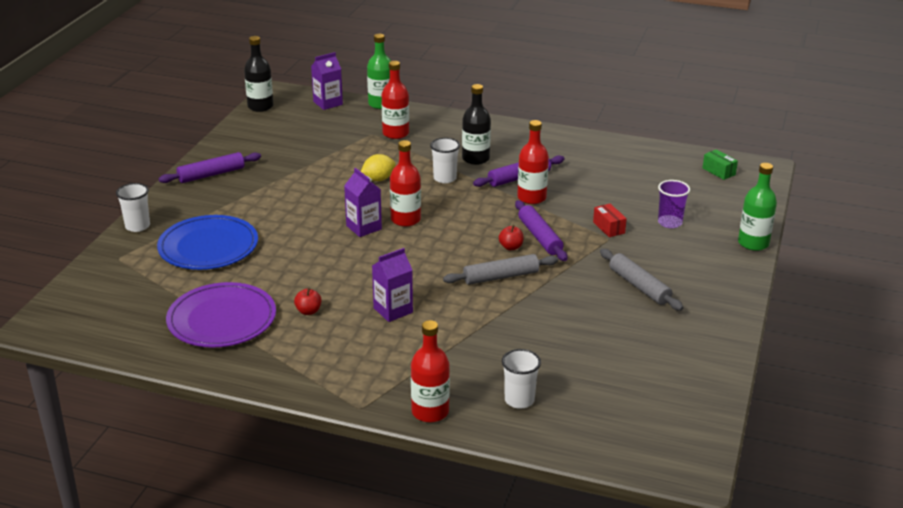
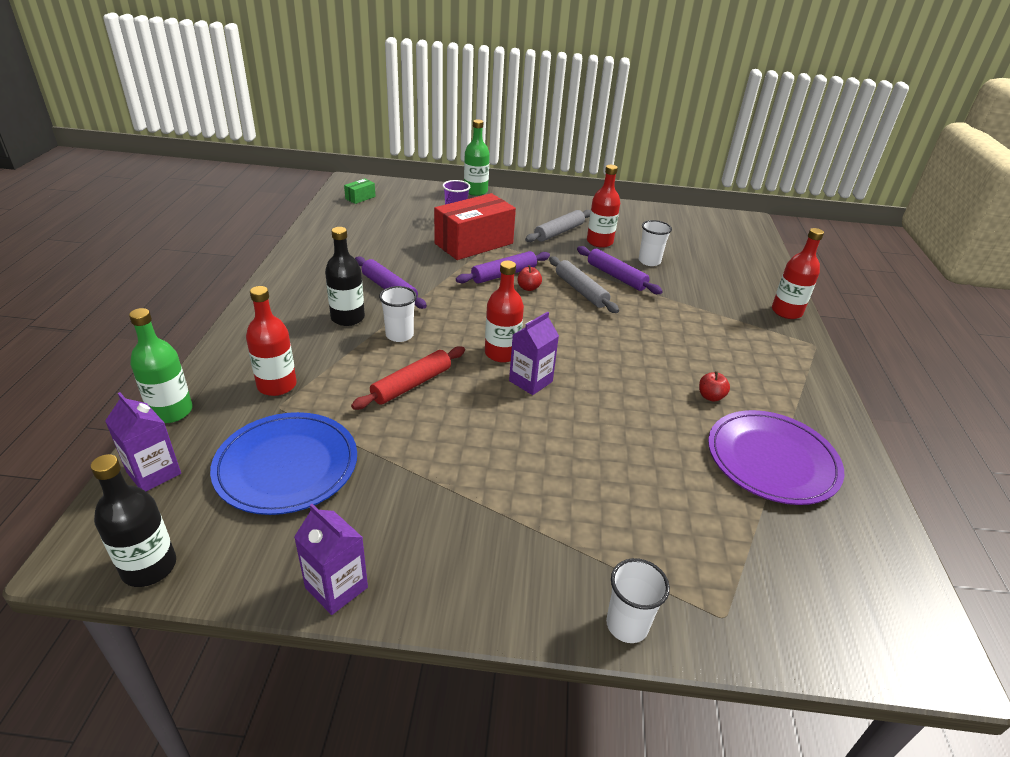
camera: 105 degrees left, 5 degrees up
blue plate [157,215,258,270] -> blue plate moved to [210,412,357,515]
purple rolling pin [159,152,261,183] -> purple rolling pin moved to [577,246,663,294]
yellow lemon [361,154,396,181] -> red rolling pin [351,346,465,410]
purple carton [372,248,413,322] -> purple carton moved to [294,504,368,615]
white cup [502,349,541,409] -> white cup moved to [639,220,672,266]
red bottle [517,120,549,204] -> red bottle moved to [587,165,620,248]
red box [593,204,627,237] -> red box [434,193,516,260], size x2.39

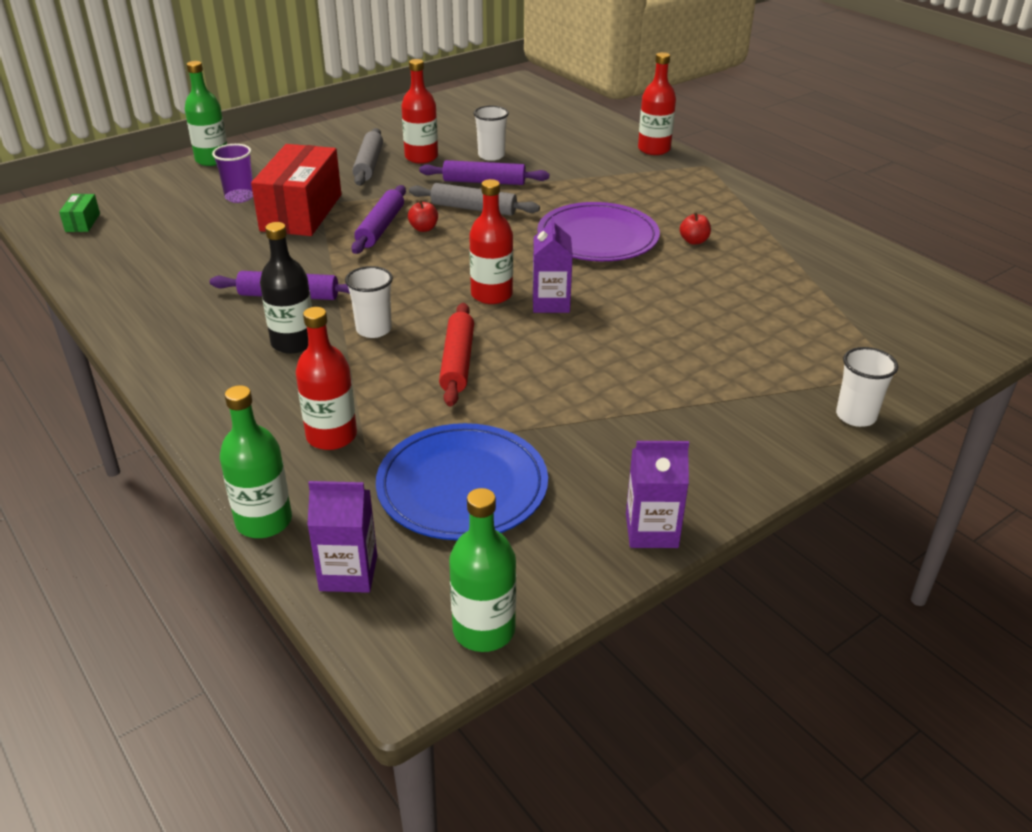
camera: 40 degrees left, 0 degrees up
black bottle [90,454,176,587] -> green bottle [449,488,516,652]
purple plate [708,410,844,505] -> purple plate moved to [537,202,660,261]

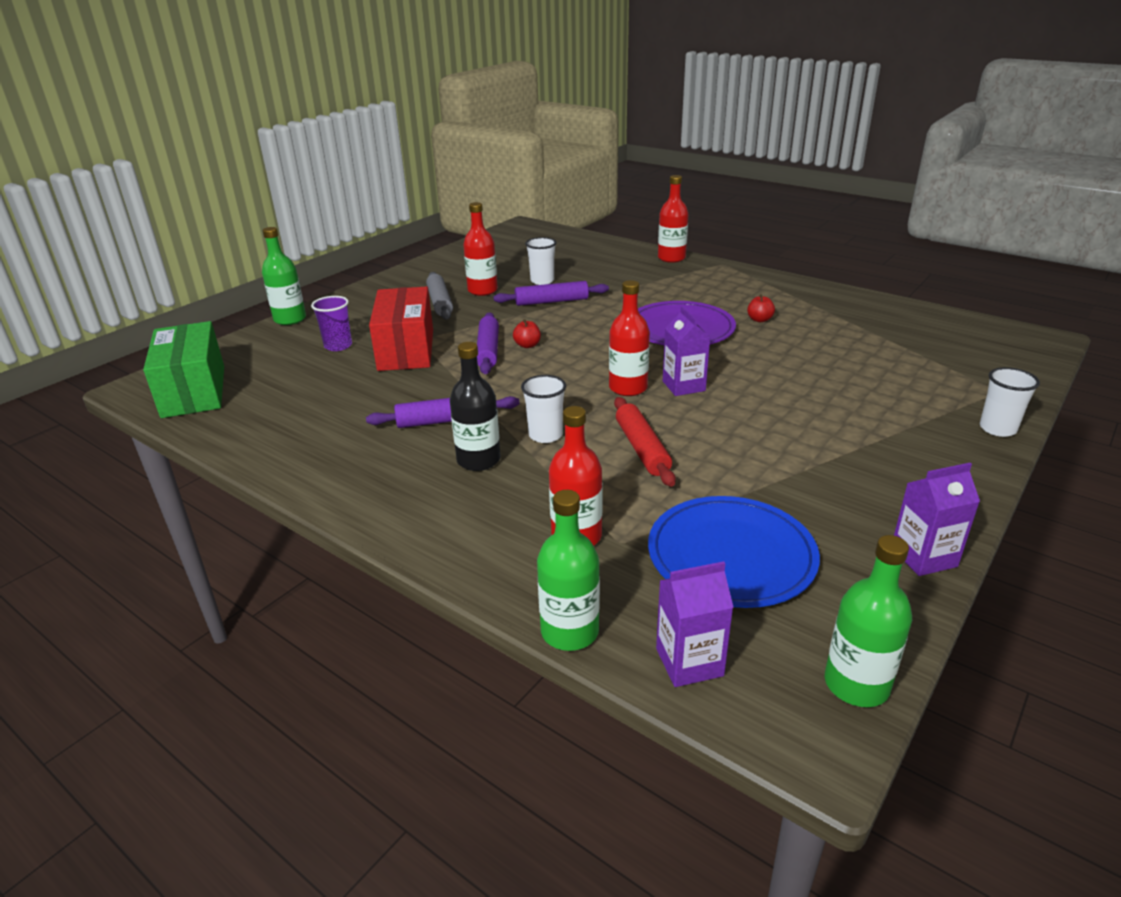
camera: 15 degrees left, 5 degrees down
green box [59,194,100,232] -> green box [143,321,224,418], size x2.39
grey rolling pin [409,183,540,216] -> none

